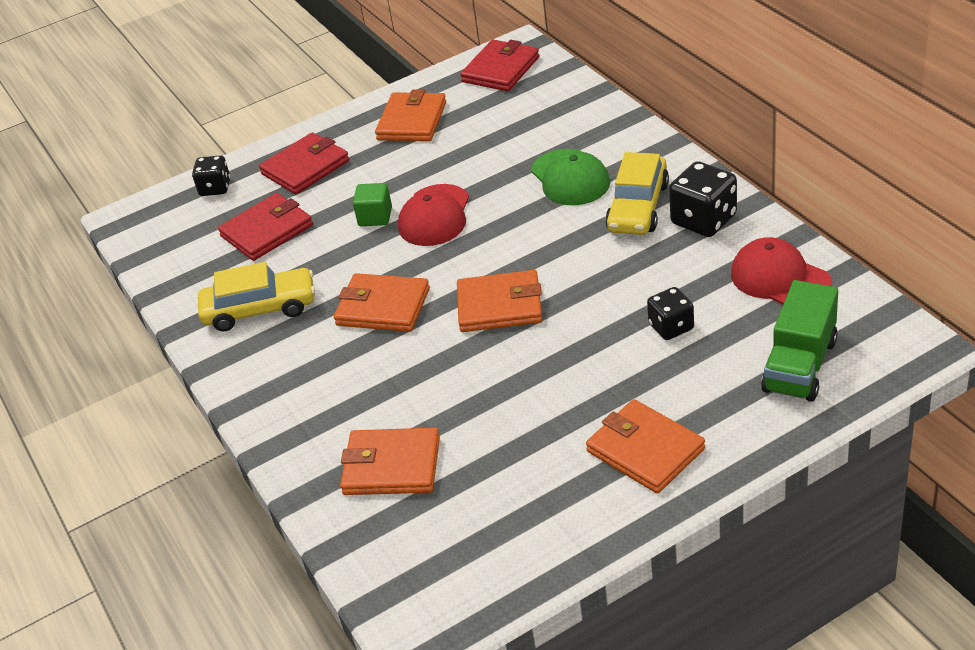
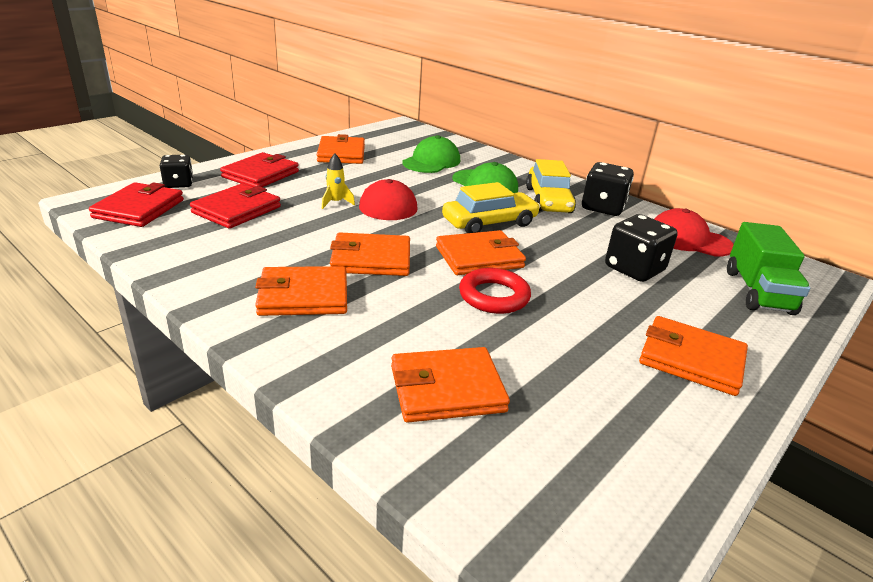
camera: 25 degrees left, 10 degrees down
yellow car [198,262,315,331] -> yellow car moved to [442,182,541,233]
green cube [353,183,392,226] -> yellow rocket [322,154,355,209]
red wallet [460,40,539,91] -> red wallet moved to [89,182,184,227]
black dice [647,287,694,340] -> black dice [605,214,678,282], size x1.56
none -> orange wallet [255,266,347,316]
none -> green cap [402,135,460,173]
none -> red ring [459,268,531,314]

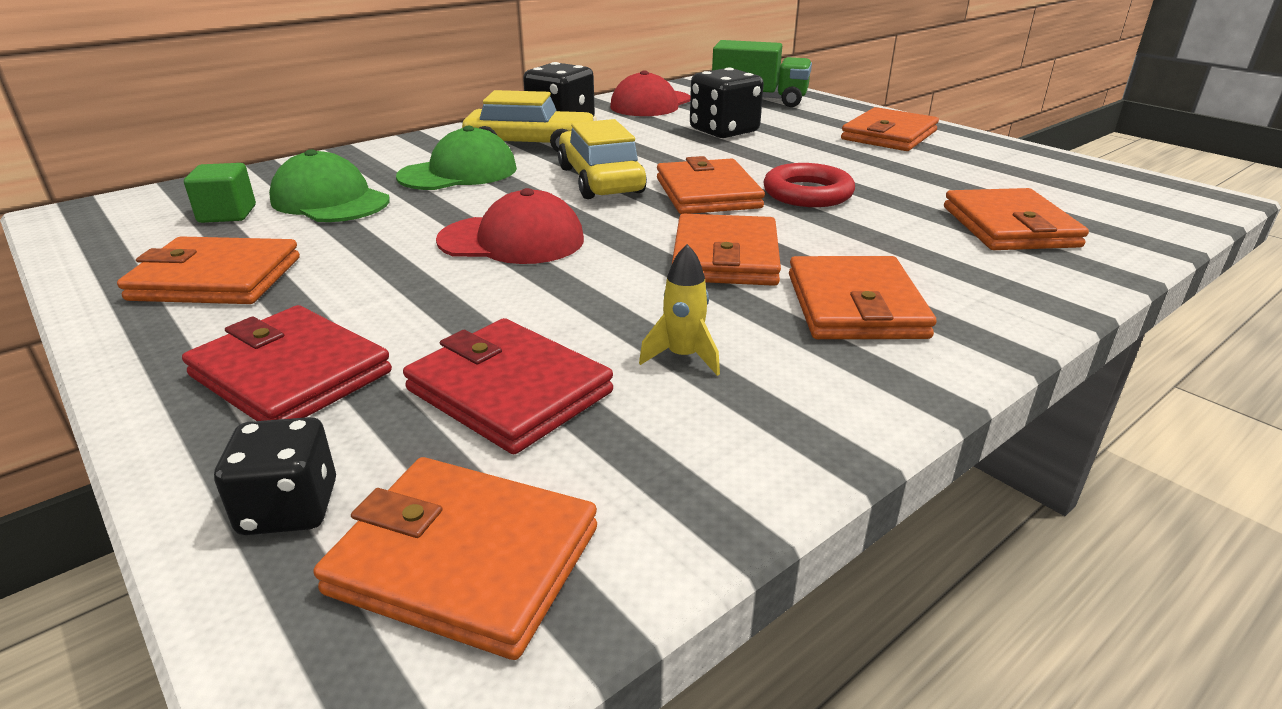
camera: 80 degrees left, 0 degrees up
red wallet [89,182,184,227] -> orange wallet [314,457,597,660]
yellow rocket [322,154,355,209] -> yellow rocket moved to [639,244,720,376]
none -> green cube [184,163,256,223]

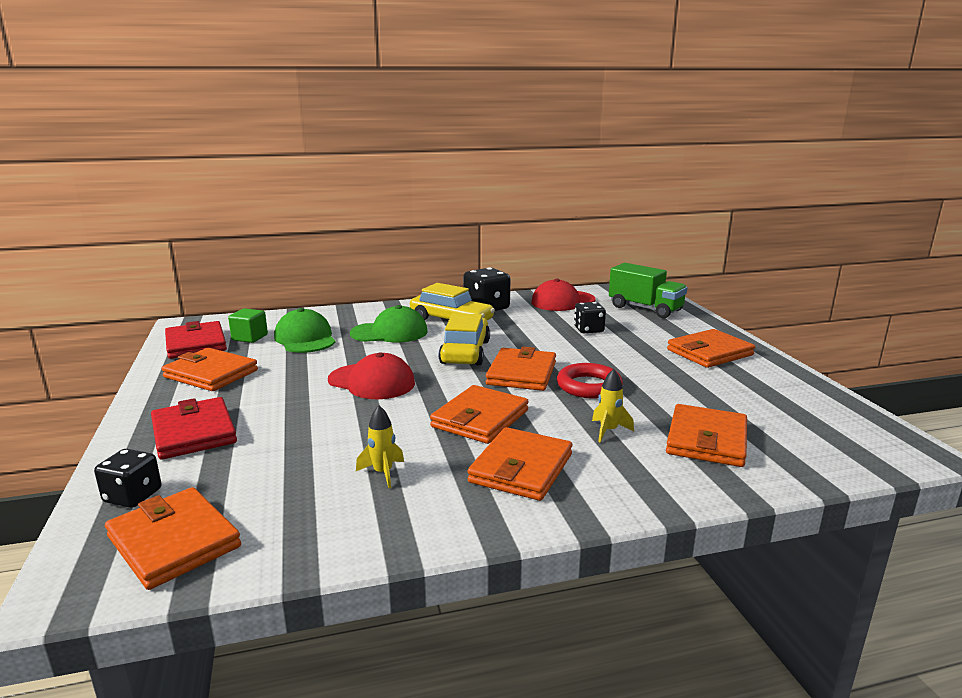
camera: 25 degrees right, 10 degrees down
red wallet [403,318,613,454] -> red wallet moved to [165,321,227,359]
black dice [690,68,764,138] -> black dice [574,302,606,333], size x0.64
none -> yellow rocket [592,369,634,443]

